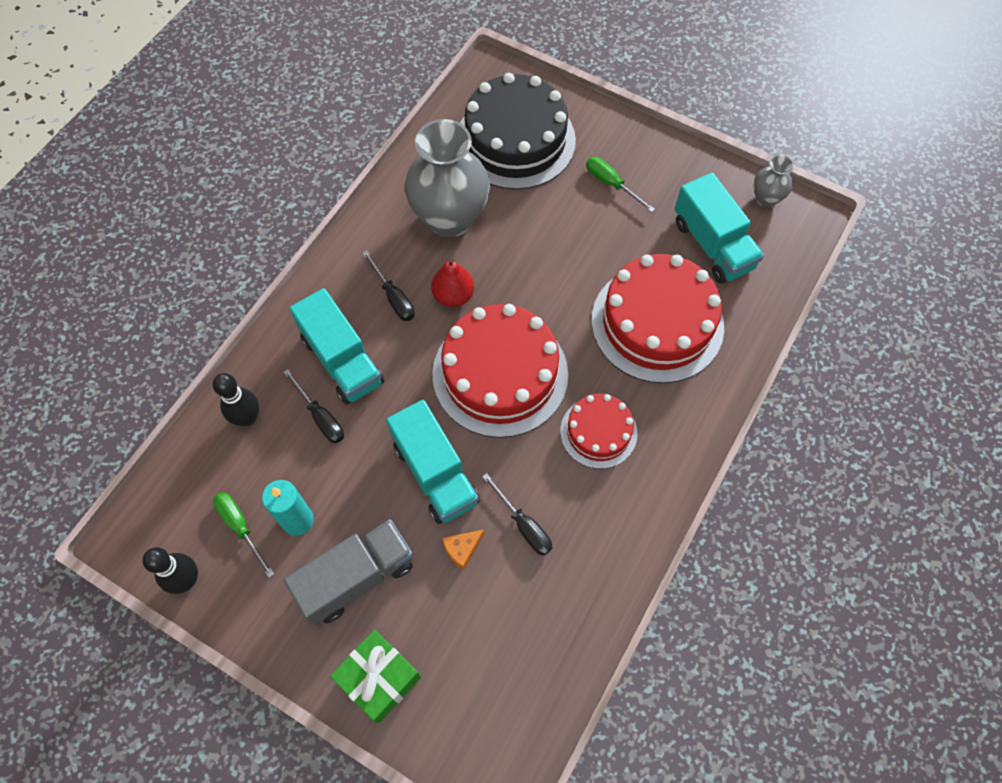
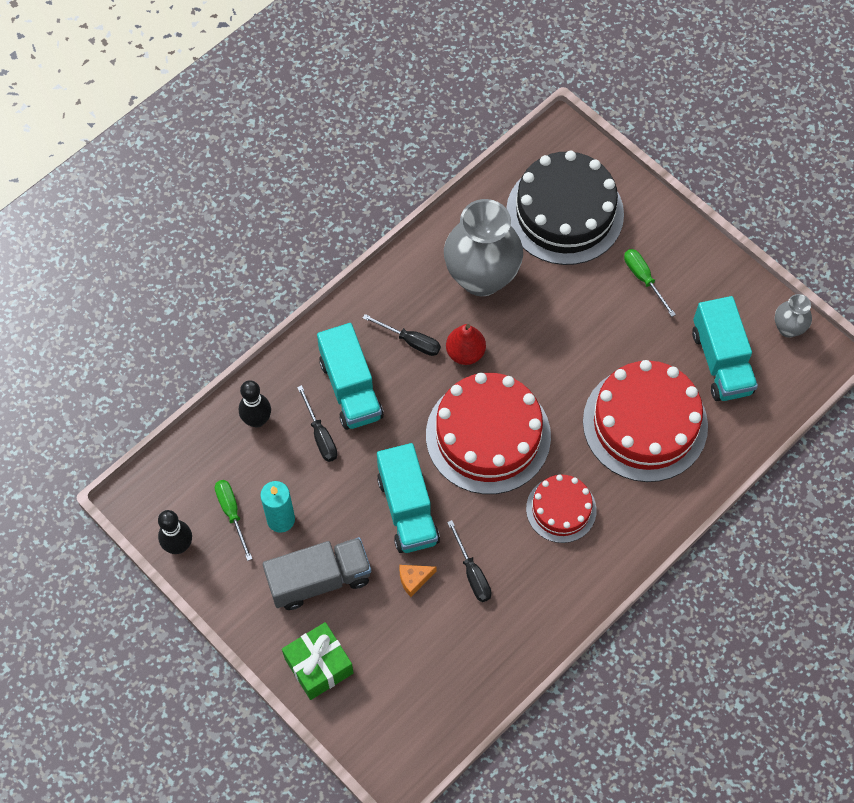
camera: 15 degrees right, 0 degrees up
black screwdriver [362,251,415,321] -> black screwdriver turned 45 degrees counterclockwise [363,314,441,356]

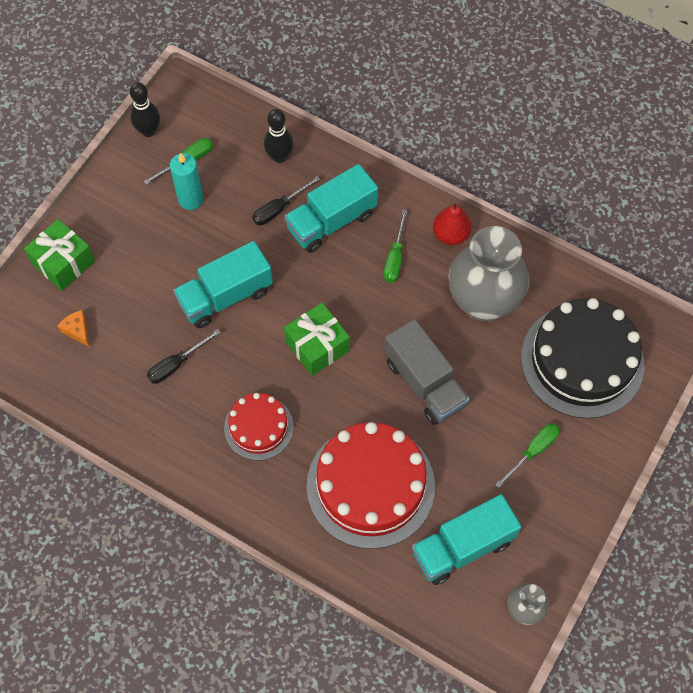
camera: 75 degrees right, 0 degrees up
grey truck [262,537,371,610] -> grey truck moved to [384,319,470,425]
black screwdriver [363,314,441,356] -> green screwdriver [384,210,408,283]
orange cheese [399,565,436,597] -> orange cheese moved to [58,310,89,347]
red cake [426,373,551,494] -> green gift [284,303,350,376]
red pear [446,324,486,365] -> red pear moved to [433,201,471,245]

